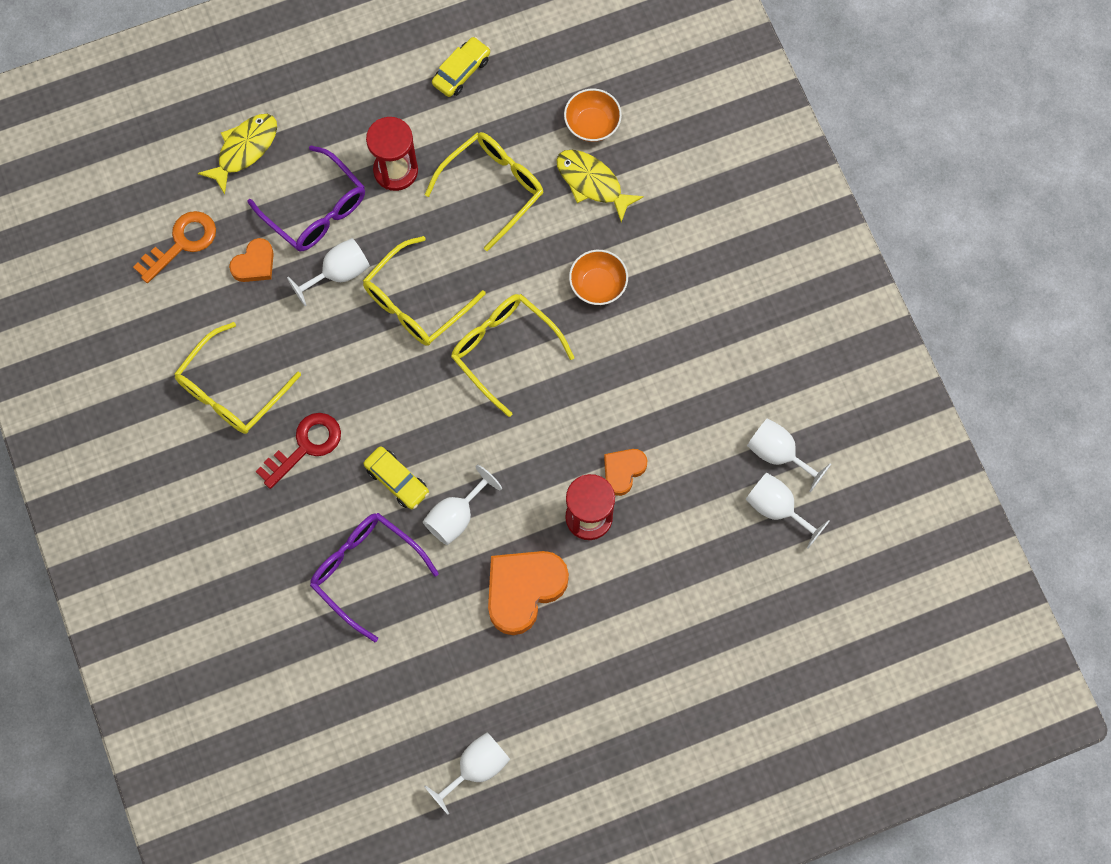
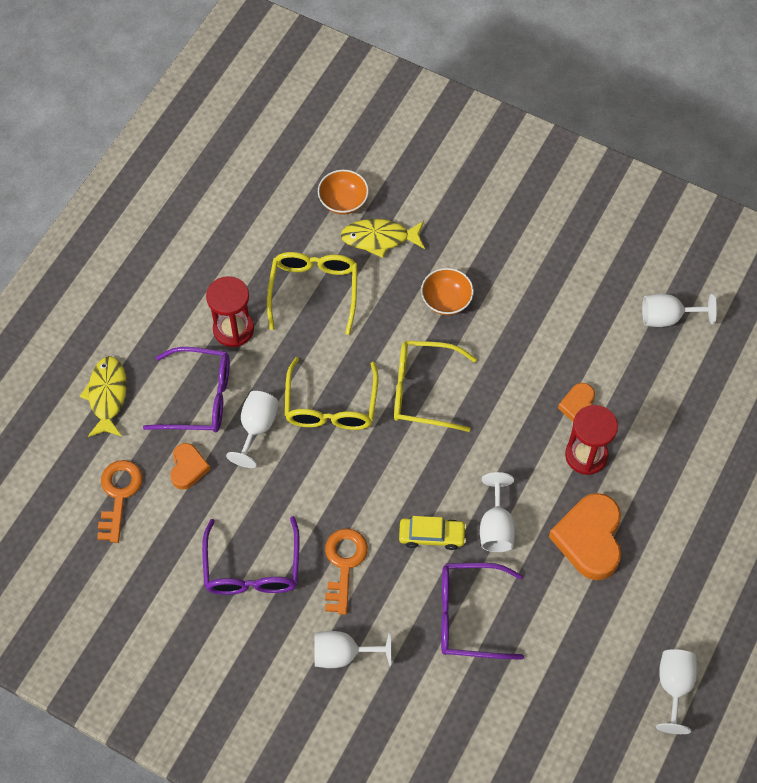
camera: 40 degrees left, 10 degrees down
yellow glasses [174,322,301,434] -> purple glasses [202,516,300,595]
red key [256,413,341,489] -> orange key [325,528,368,615]
yellow car [432,37,490,97] -> none
white goblet [745,473,830,548] -> white goblet moved to [314,631,391,668]

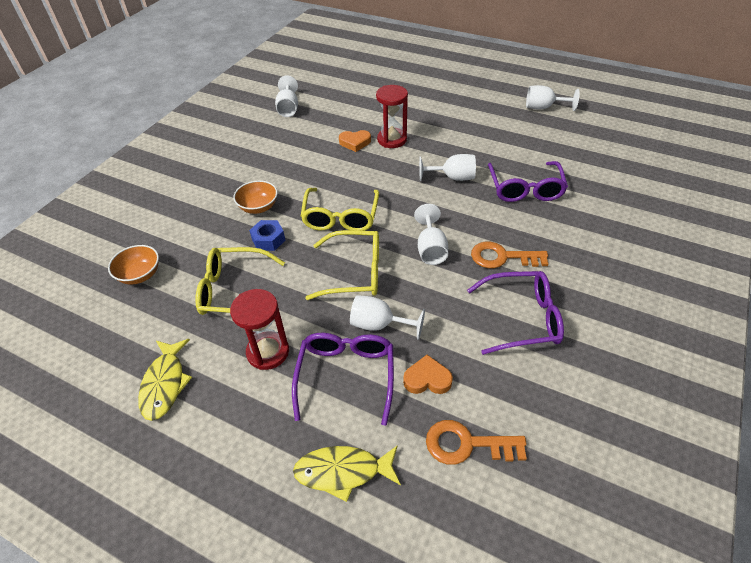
camera: 90 degrees left, 15 degrees down
white goblet [314,631,391,668] -> white goblet moved to [414,204,448,265]
yellow fish [341,219,425,258] -> yellow fish moved to [138,339,192,421]
yellow car [399,516,467,550] -> none
orange heart [549,493,621,580] -> none
none -> blue nut [249,220,286,251]

